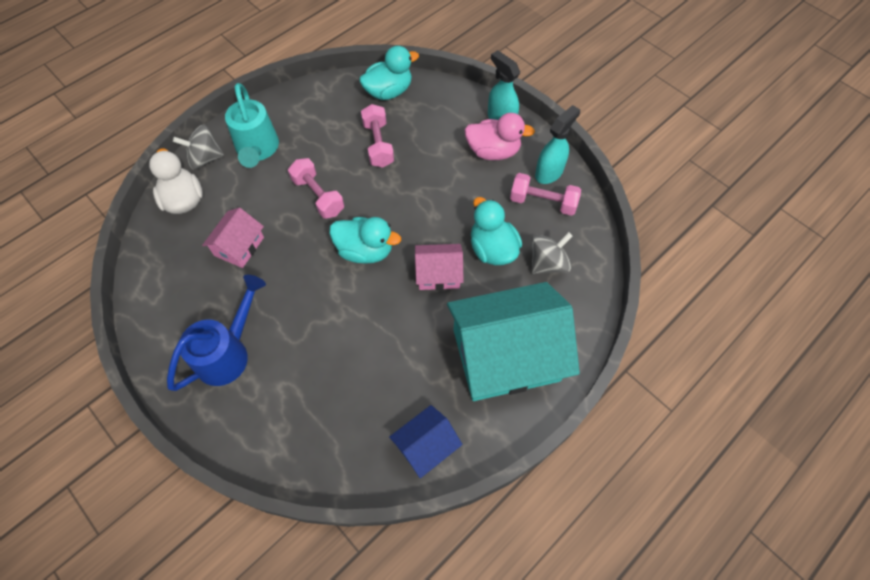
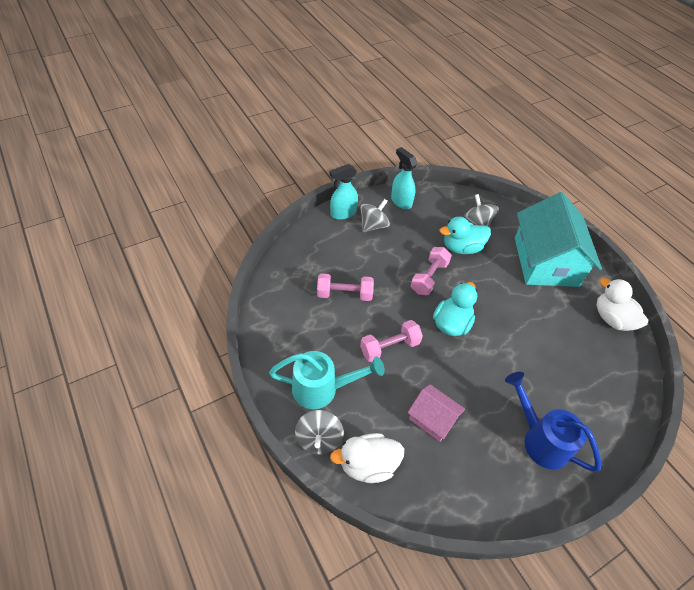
camera: 80 degrees left, 10 degrees down
turquoise duck [359,46,419,100] -> none
blue house [389,405,463,478] -> white duck [596,278,648,331]
pink house [415,244,464,290] -> none
pink duck [465,113,535,160] -> grey spinning top [360,199,390,232]
pink dumbbell [510,173,581,216] -> pink dumbbell moved to [411,247,452,295]

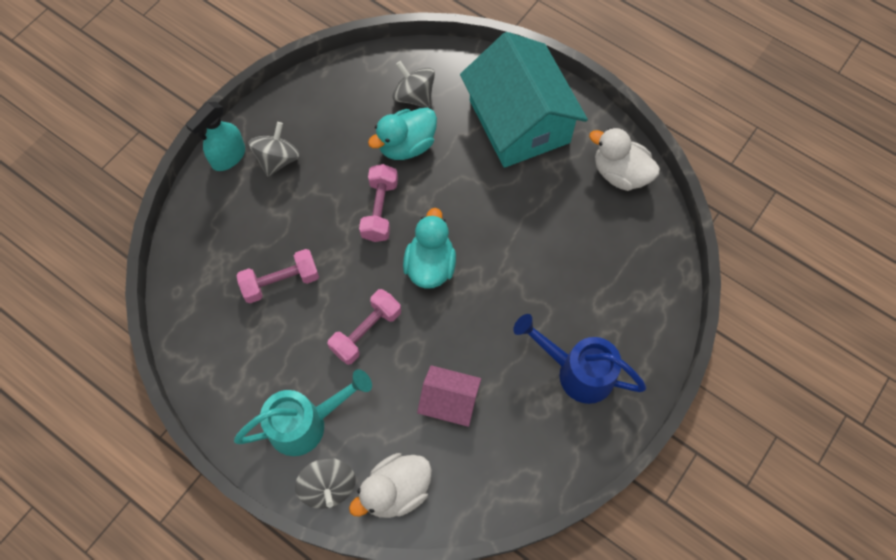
camera: 20 degrees left, 15 degrees up
turquoise spray bottle [391,147,417,209] -> none

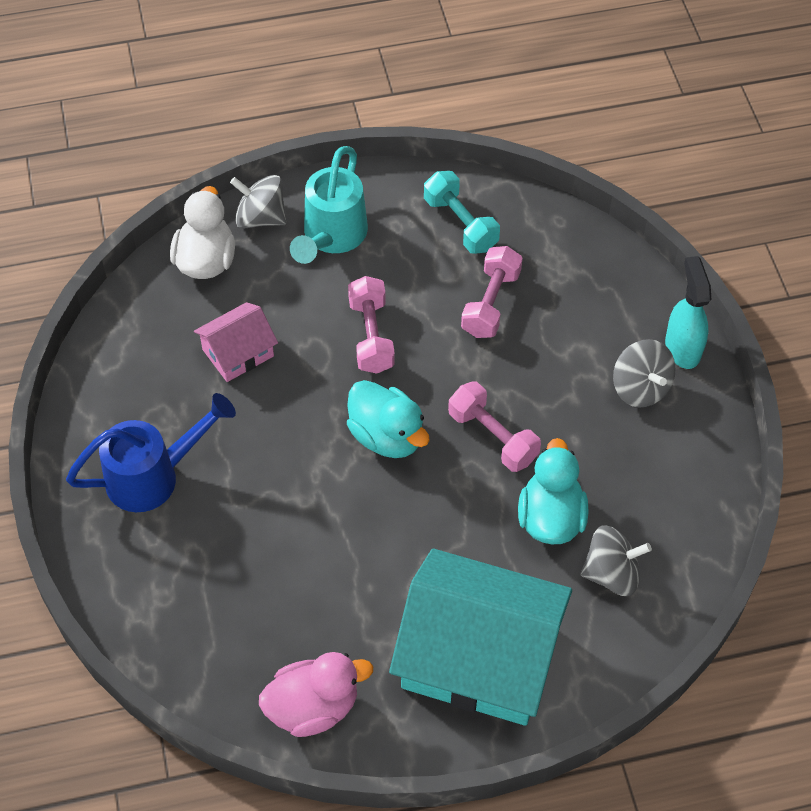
camera: 130 degrees right, 10 degrees down
white duck [589,127,660,191] -> pink duck [259,652,373,737]
none -> turquoise dumbbell [424,171,500,254]

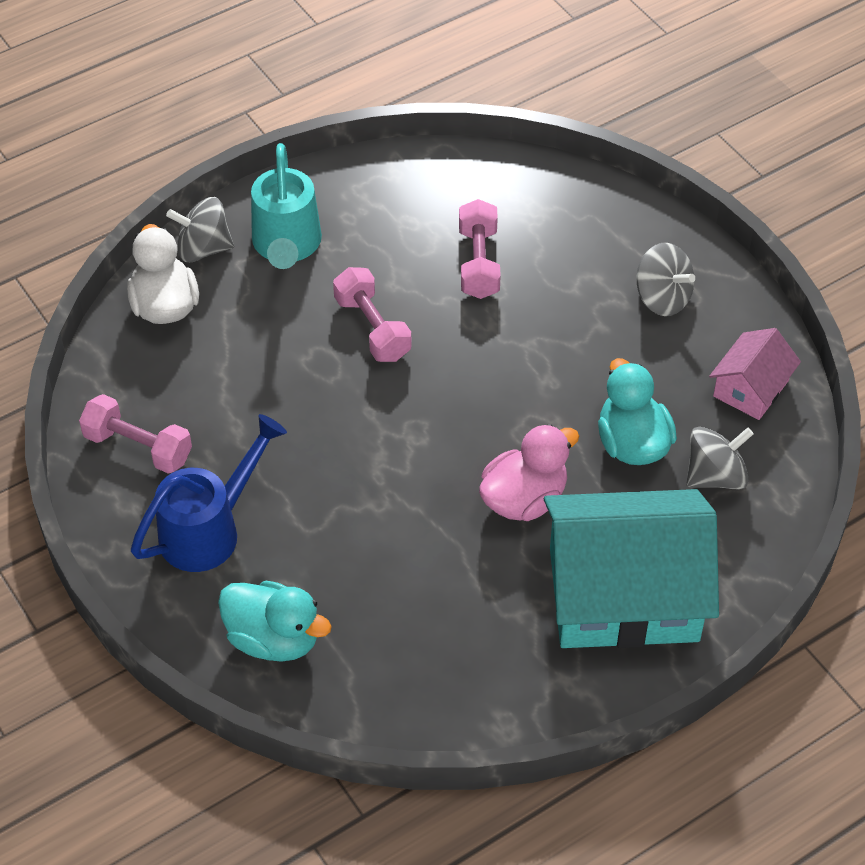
camera: 20 degrees left, 5 degrees down
pink house [194,302,278,382] -> pink house moved to [709,328,801,420]
pink duck [259,652,373,737] -> pink duck moved to [479,424,579,521]
turquoise duck [347,380,430,458] -> turquoise duck moved to [218,581,332,662]
turquoise dumbbell [424,171,500,254] -> none
pink dumbbell [448,381,541,472] -> pink dumbbell moved to [79,394,192,474]
turquoise spray bottle [665,256,711,369] -> none

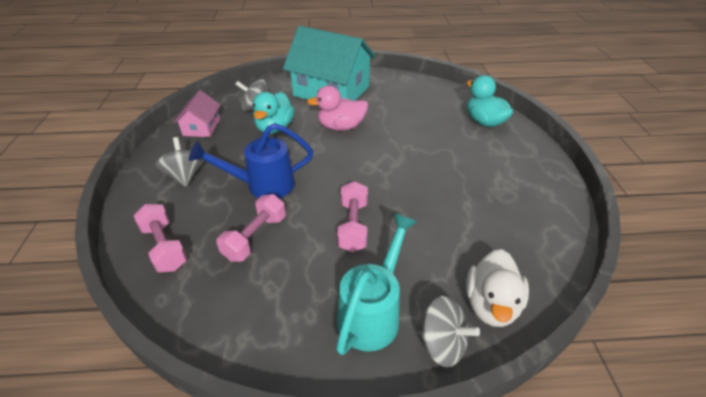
camera: 150 degrees left, 10 degrees down
pink dumbbell [79,394,192,474] -> pink dumbbell moved to [134,204,187,272]
blue watering can [131,414,287,572] -> blue watering can moved to [189,123,313,198]
pink house [709,328,801,420] -> pink house turned 60 degrees counterclockwise [174,90,220,137]

